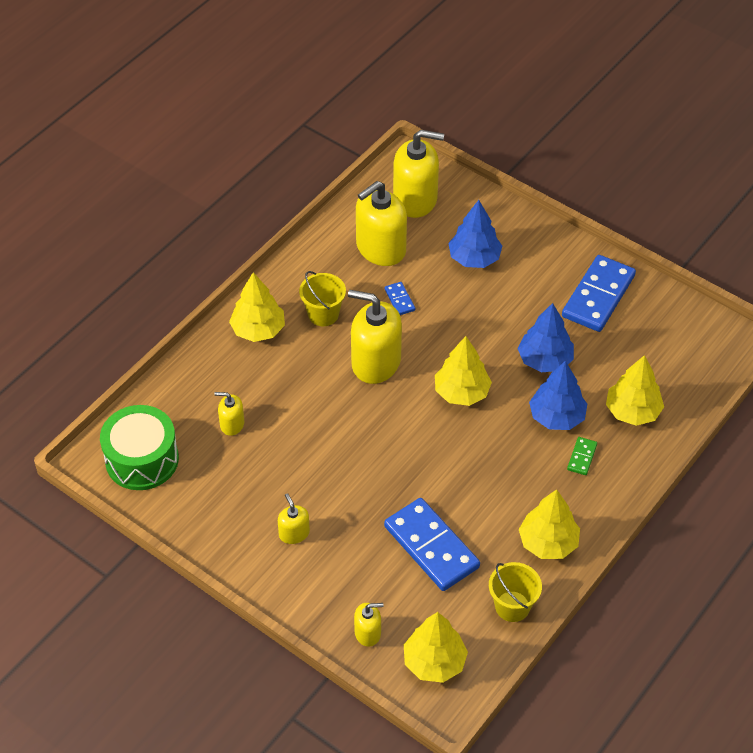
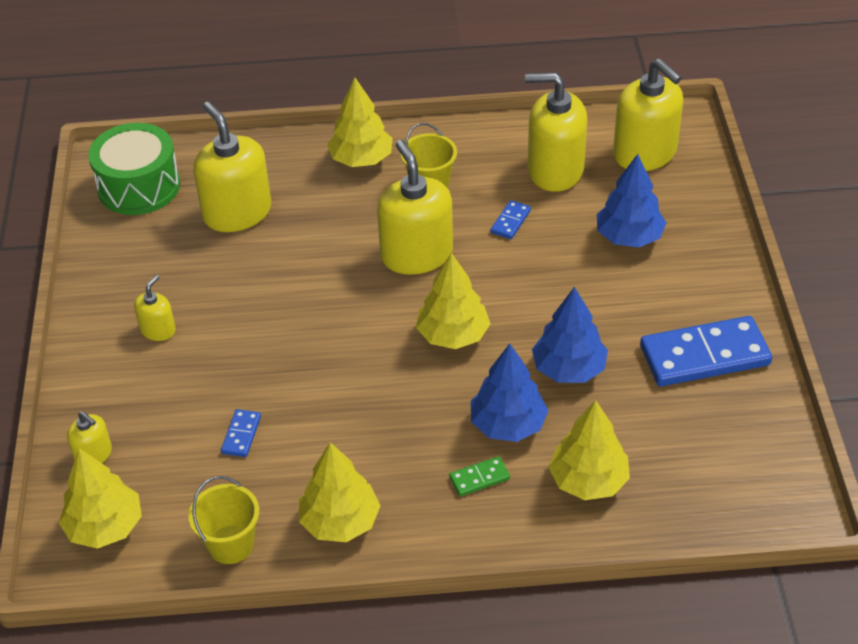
camera: 50 degrees right, 5 degrees down
yellow soap dispenser [214,392,244,436] -> yellow soap dispenser [193,102,271,232], size x2.04
blue domino [384,498,480,591] -> blue domino [221,409,261,457], size x0.44

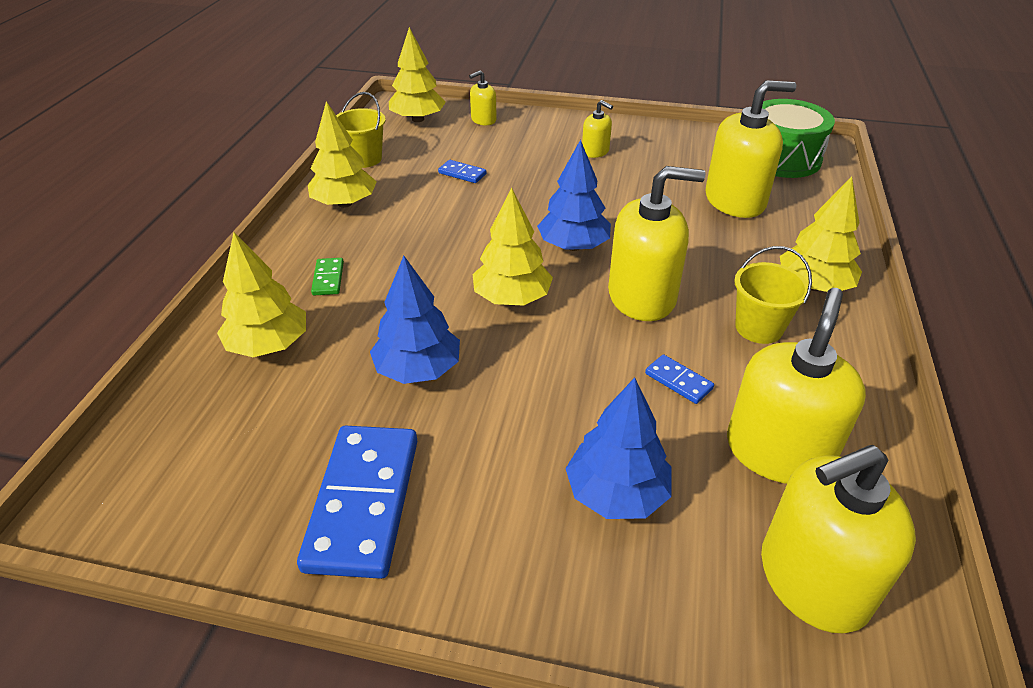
camera: 105 degrees right, 5 degrees down
blue tree [471,343,548,442] -> blue tree moved to [537,140,611,251]

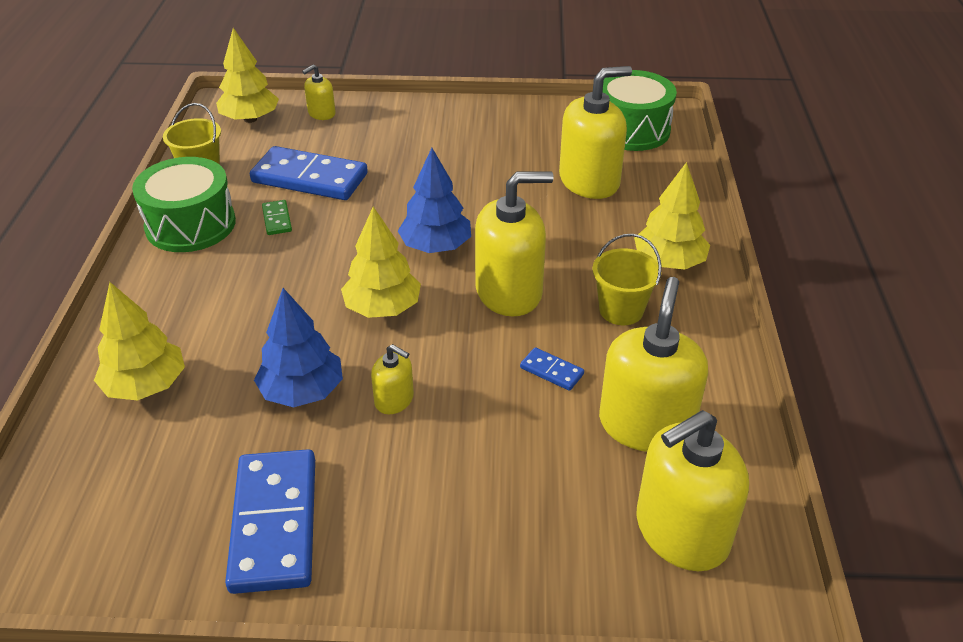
camera: 10 degrees left, 0 degrees up
yellow tree [308,101,377,208] -> green drum [132,157,236,252]
green domino [311,258,344,295] -> green domino moved to [262,200,292,235]
blue domino [438,160,487,183] -> blue domino [250,146,368,200], size x2.28
blue tree [565,377,671,519] -> none
yellow soap dispenser [582,100,613,158] -> yellow soap dispenser moved to [371,344,414,414]

